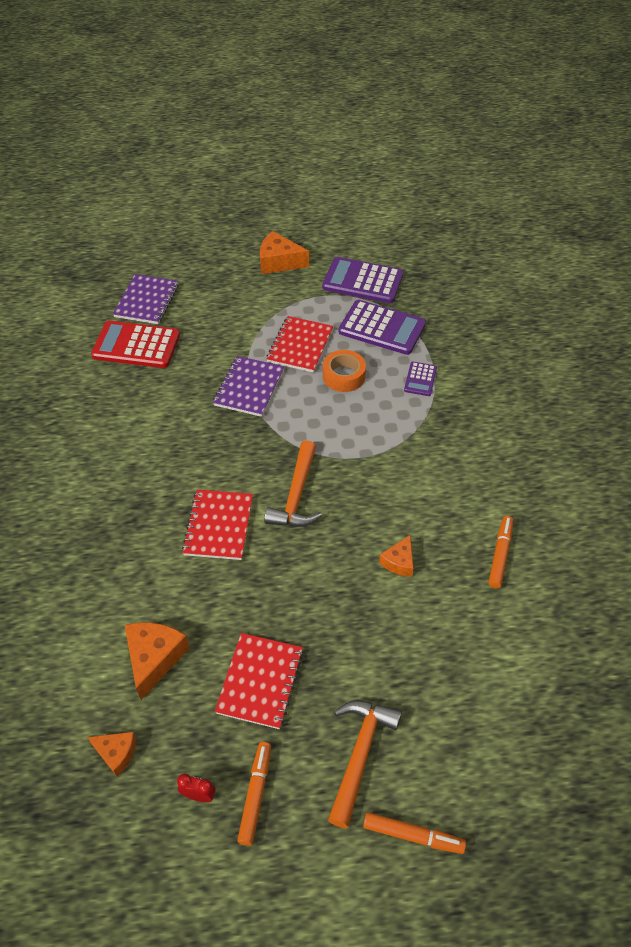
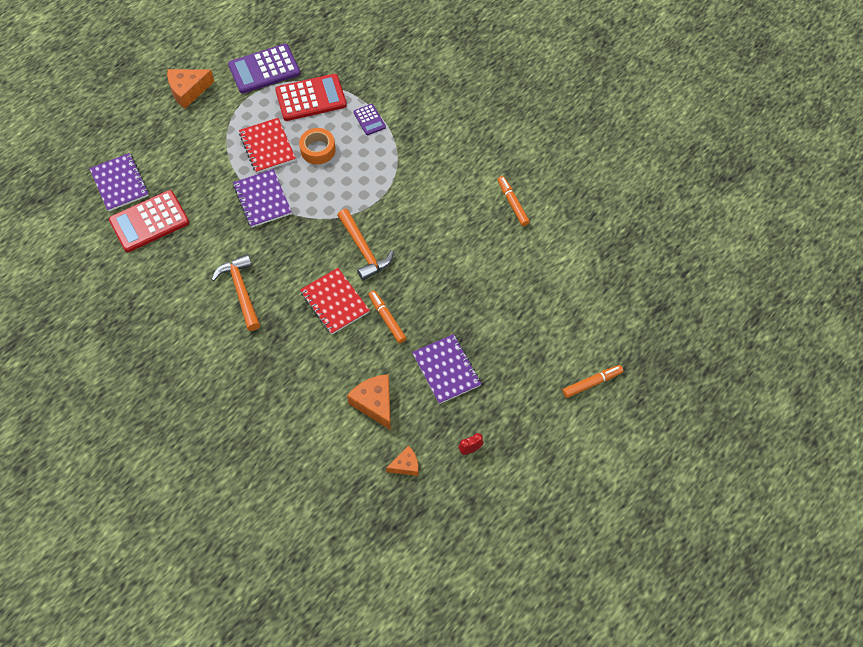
camera: 40 degrees left, 10 degrees up
red notebook [215,633,303,729] -> purple notebook [412,334,481,404]
orange marker [237,742,271,846] -> orange marker moved to [368,290,406,343]
orange hammer [328,701,402,828] -> orange hammer moved to [211,254,260,331]
purple calculator [339,300,426,355] -> red calculator [275,74,347,121]
orange cheese [379,535,413,577] -> none

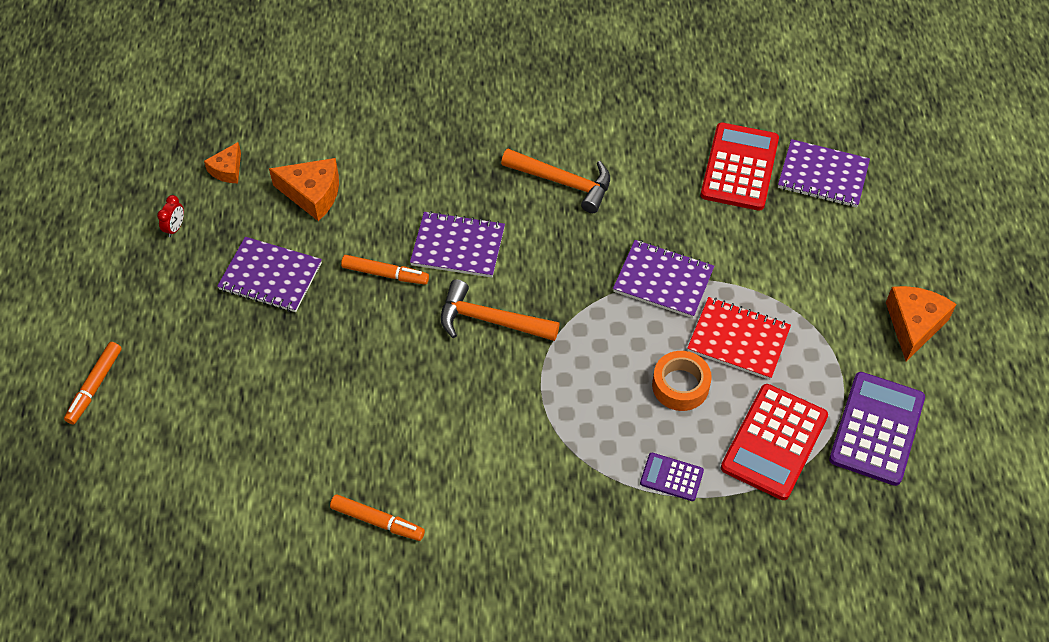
camera: 135 degrees right, 5 degrees down
red notebook [300,268,370,335] -> purple notebook [410,211,505,278]

